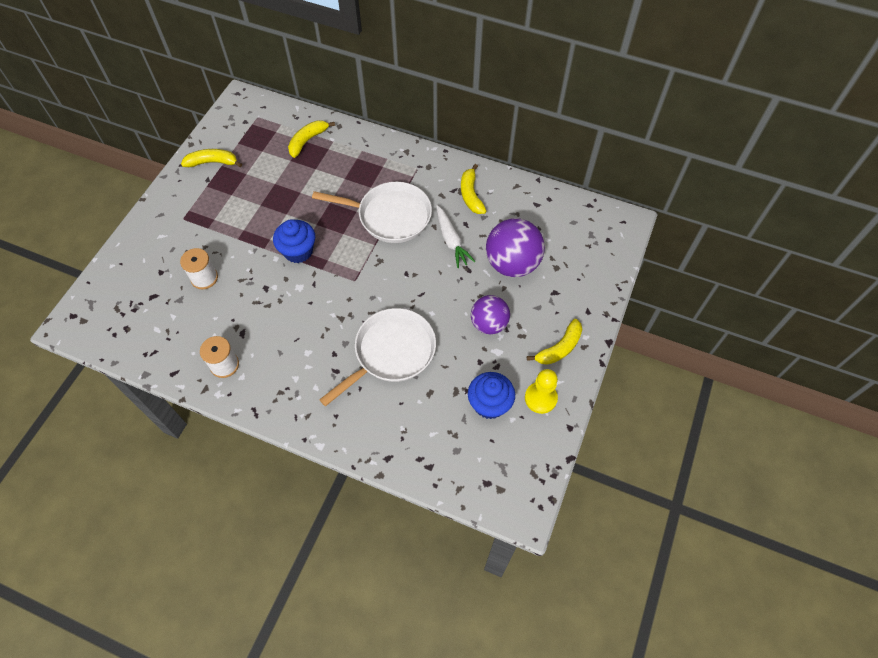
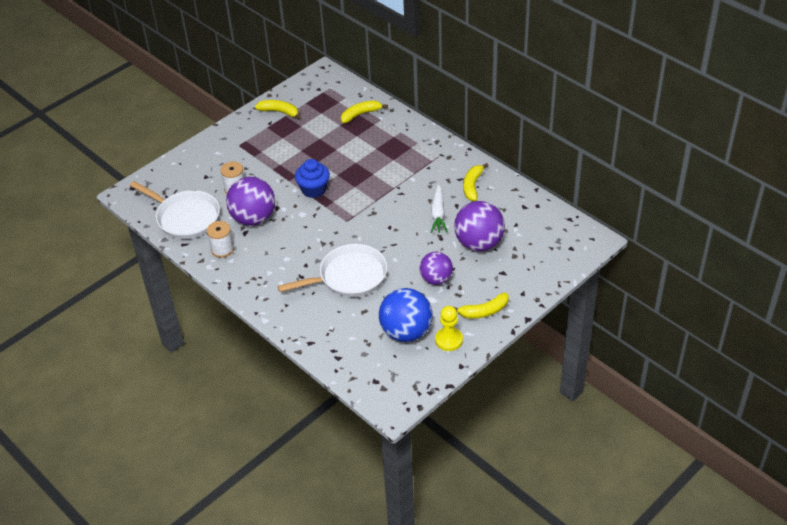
camera: 25 degrees right, 15 degrees down
white pan [312,182,432,243] -> white pan moved to [130,181,220,239]
blue cupcake [468,372,515,419] -> blue ball [379,288,433,342]
none -> purple ball [226,177,275,226]

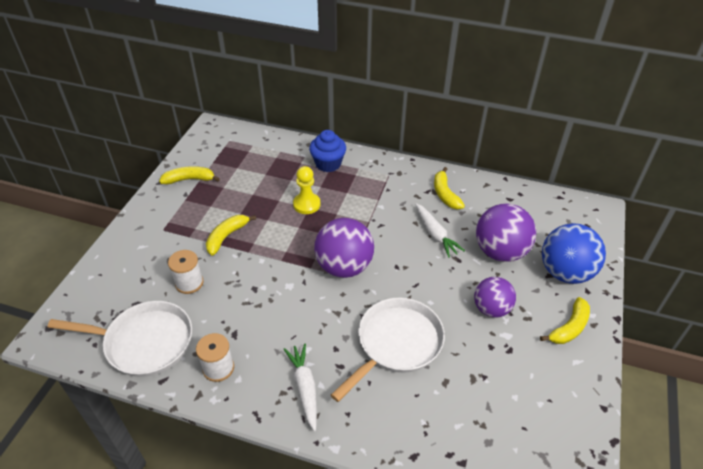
camera: 30 degrees left, 0 degrees up
purple ball [226,177,275,226] -> purple ball moved to [314,218,374,278]
blue cupcake [295,159,330,198] -> blue cupcake moved to [309,130,346,172]
yellow banana [341,100,388,123] -> yellow banana moved to [206,215,256,256]
blue ball [379,288,433,342] -> blue ball moved to [542,223,606,284]
yellow pawn [435,306,463,351] -> yellow pawn moved to [293,166,321,214]
none -> white carrot [284,343,317,432]

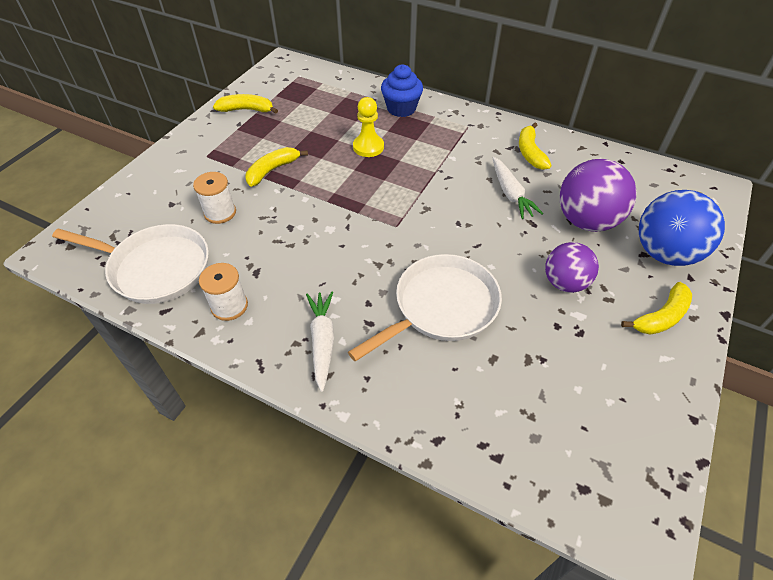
camera: 10 degrees right, 5 degrees up
purple ball [314,218,374,278] -> none

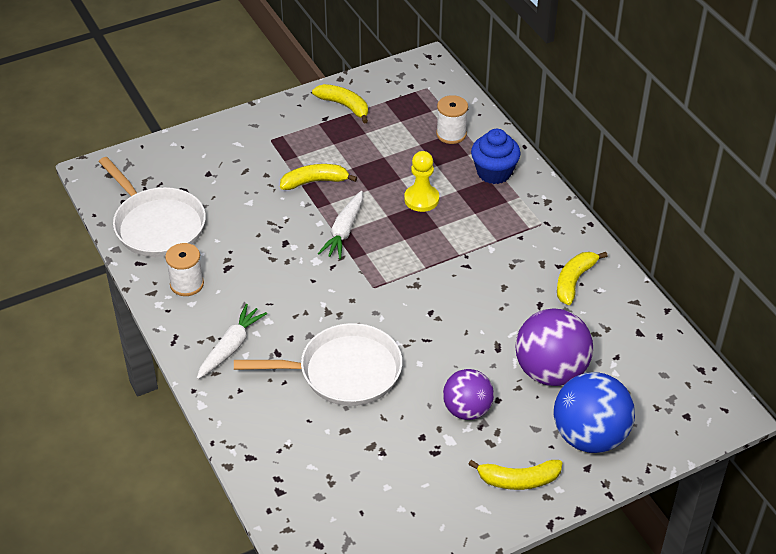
camera: 35 degrees right, 5 degrees down
white spool [193,172,236,224] -> white spool moved to [436,95,468,144]
white carrot [493,157,543,219] -> white carrot moved to [318,191,363,259]

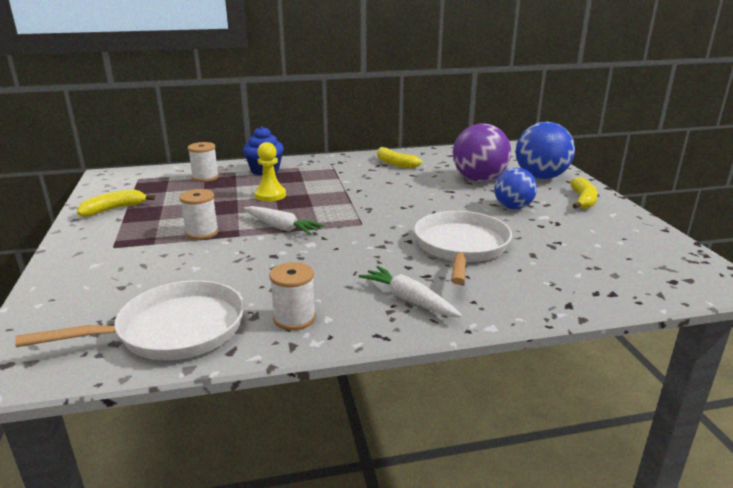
camera: 75 degrees left, 20 degrees down
yellow banana [280,164,357,190] -> white spool [179,189,219,240]
purple ball [443,369,494,420] -> blue ball [494,168,537,209]

